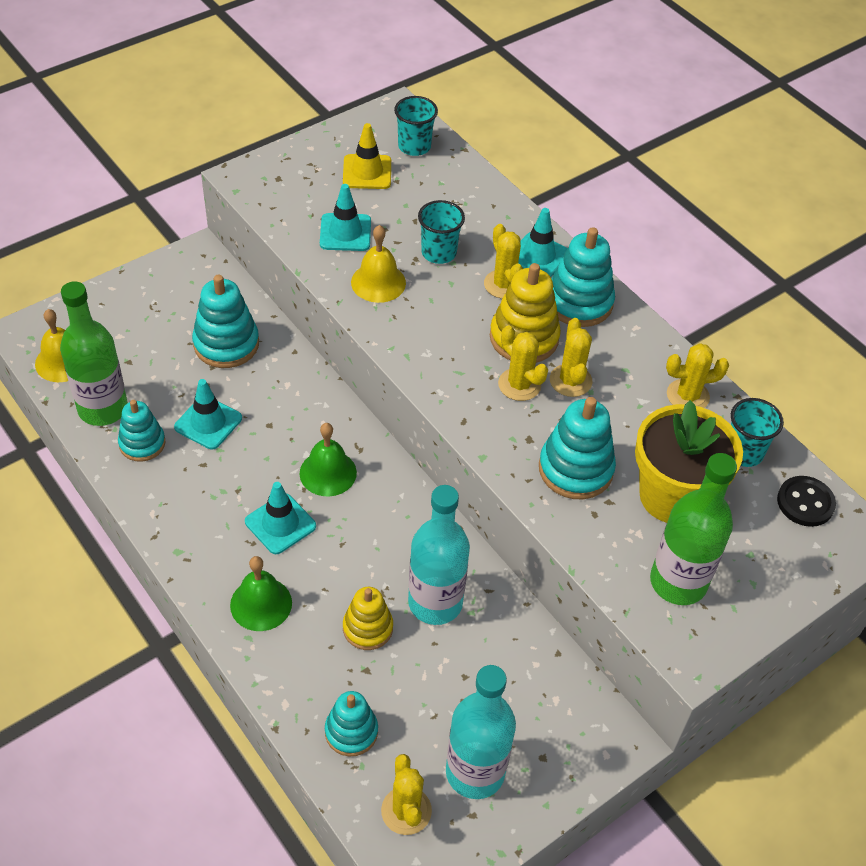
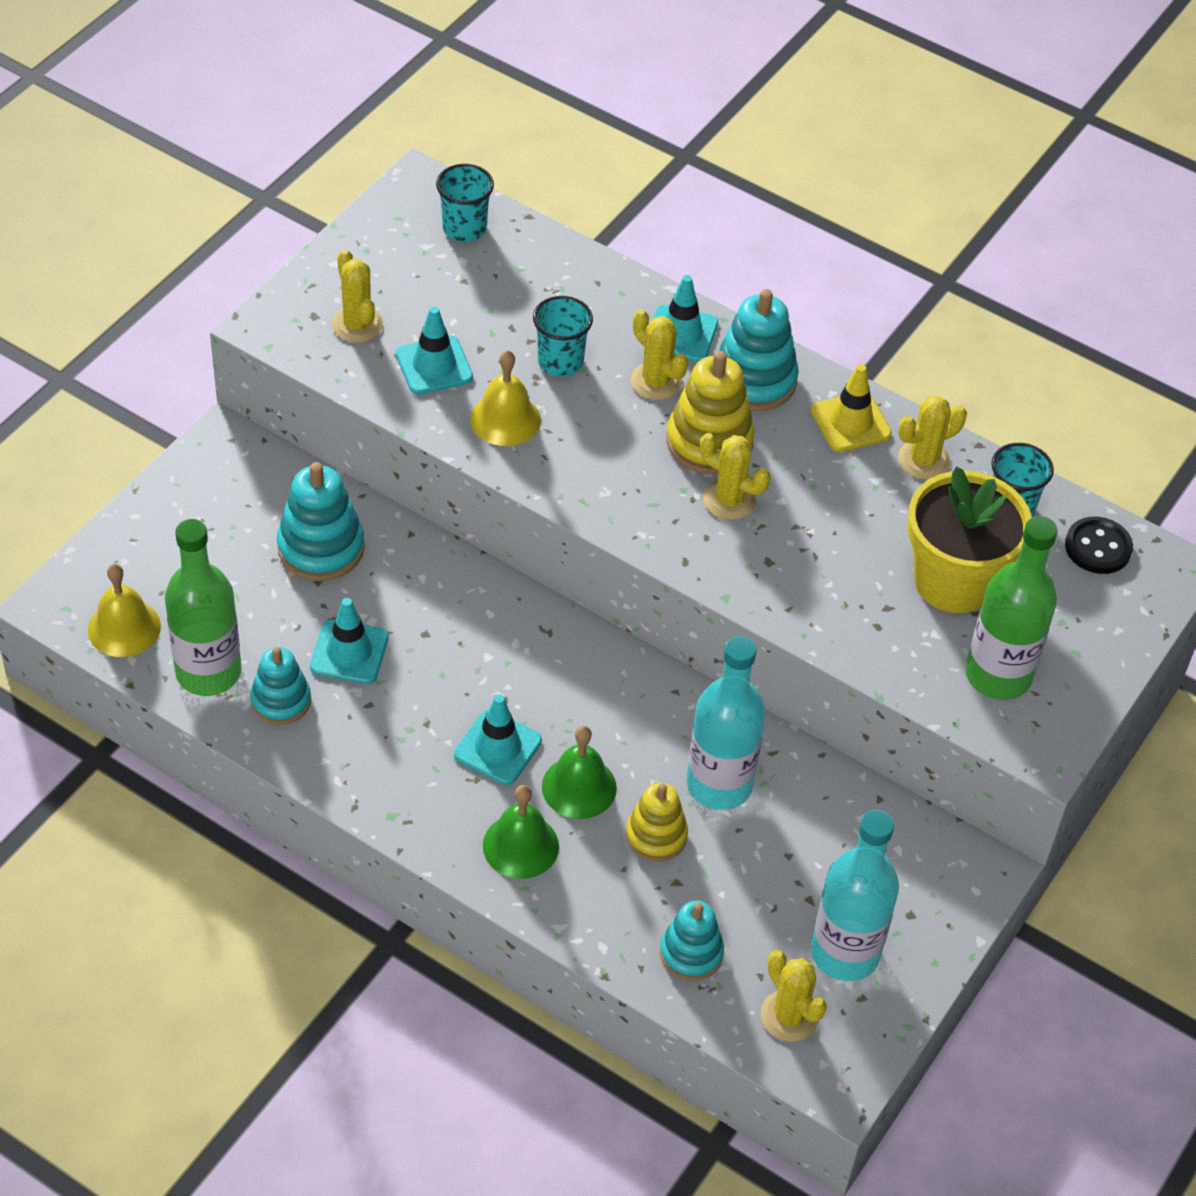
camera: 20 degrees left, 0 degrees up
green bell [300,423,357,496] -> green bell moved to [542,726,617,819]
yellow traffic cone [343,123,391,189] -> yellow traffic cone moved to [811,364,892,452]
turquoise stacking toy [539,397,616,499] -> none
yellow cactus [550,318,592,397] -> yellow cactus moved to [332,249,383,343]

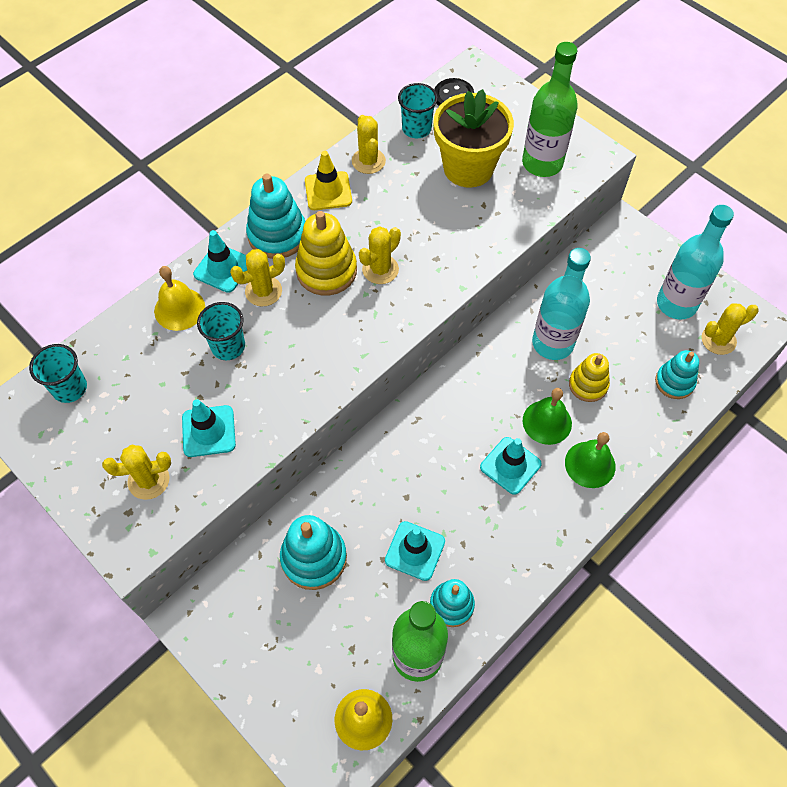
camera: 75 degrees left, 10 degrees up
yellow bell [470,350,541,446] -> yellow bell moved to [154,266,205,331]

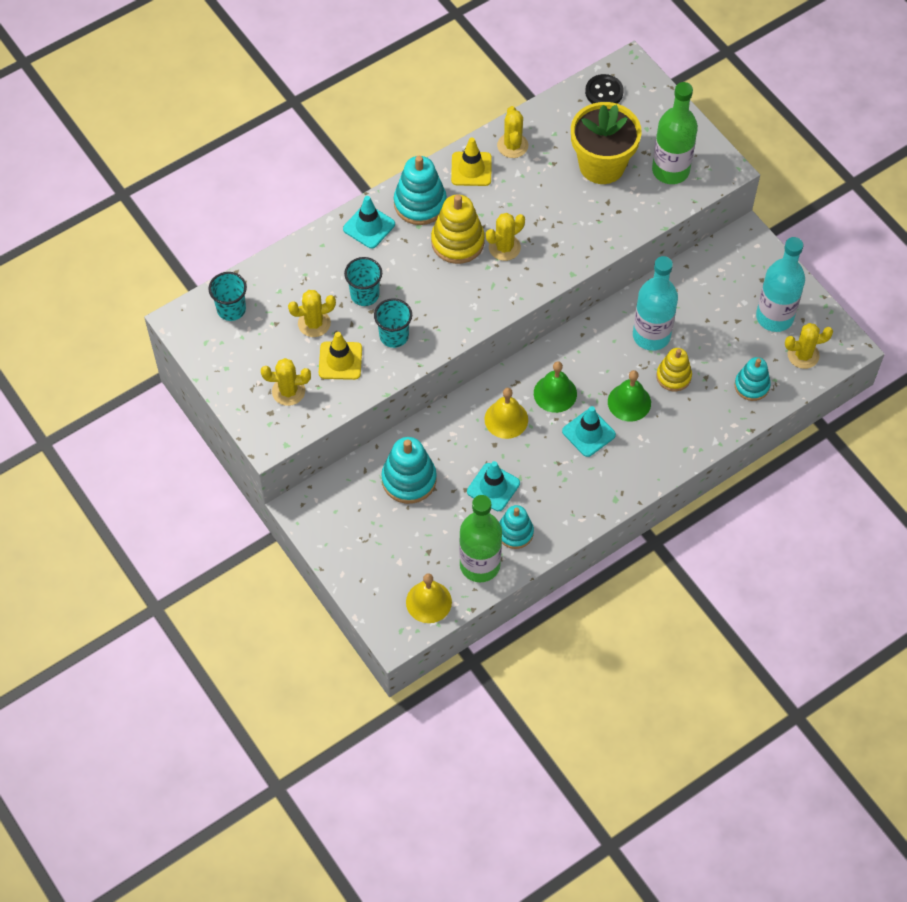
camera: 10 degrees right, 0 degrees up
yellow bell [154,266,205,331] -> yellow bell moved to [485,388,528,439]
turquoise traffic cone [182,399,236,457] -> yellow traffic cone [319,332,362,380]
yellow cactus [230,249,285,306] -> yellow cactus moved to [288,290,336,337]
turquoise cup [398,83,438,138] -> turquoise cup moved to [374,298,412,348]
green bell [565,432,616,488] -> green bell moved to [534,361,577,413]

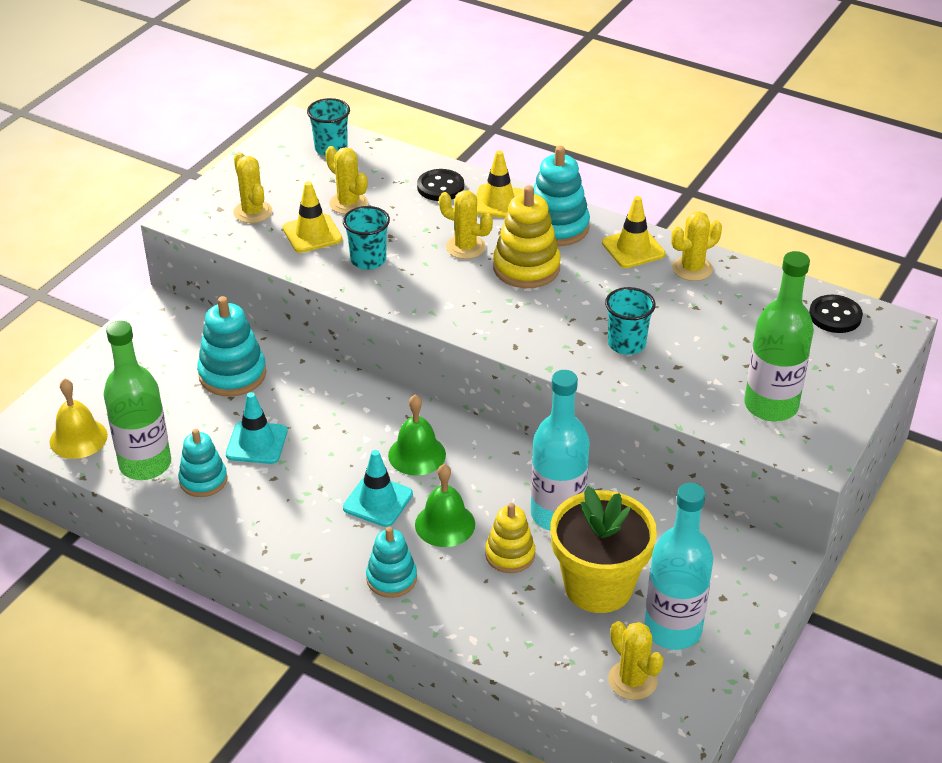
camera: 65 degrees right, 20 degrees down
turquoise traffic cone [343,196,395,249] -> yellow traffic cone [476,150,524,218]
turquoise cup [344,257,382,306] -> turquoise cup moved to [605,287,656,355]
yellow bell [485,388,528,439] -> none
yellow cactus [486,213,525,261] -> yellow cactus moved to [439,190,493,259]
yellow flower pot [571,102,642,184] -> yellow flower pot moved to [550,486,657,613]
turquoise stacking toy [734,357,771,401] -> turquoise stacking toy moved to [366,527,417,598]
none -> black button [417,169,464,201]

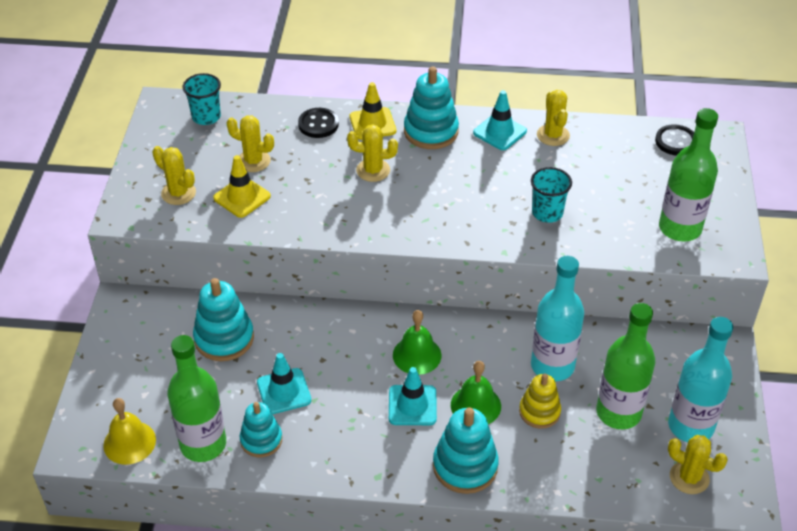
camera: 25 degrees left, 5 degrees up
turquoise cup [343,206,390,270] -> none
turquoise stacking toy [366,527,417,598] -> turquoise stacking toy [433,407,499,494], size x1.52
yellow stacking toy [493,185,561,288] -> none
yellow flower pot [550,486,657,613] -> green bottle [596,303,655,429]
yellow traffic cone [602,196,666,268] -> turquoise traffic cone [473,90,527,150]
yellow cactus [671,211,722,281] -> yellow cactus turned 45 degrees counterclockwise [537,90,570,146]

